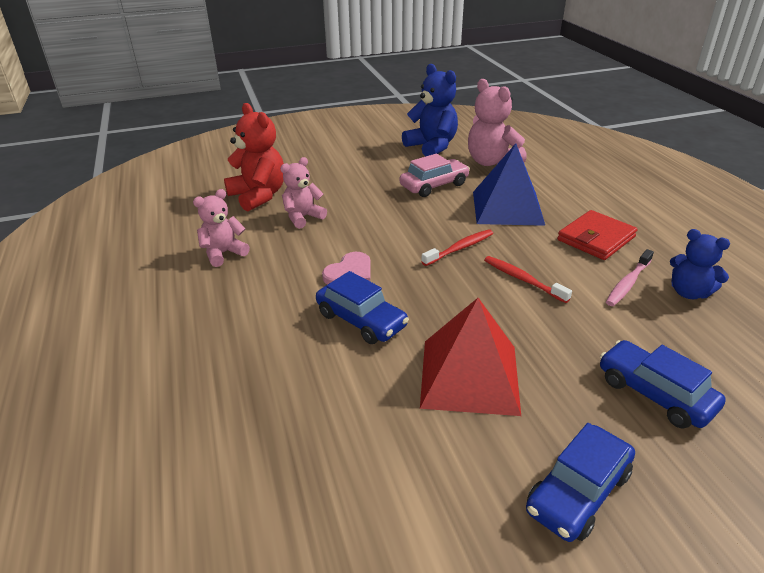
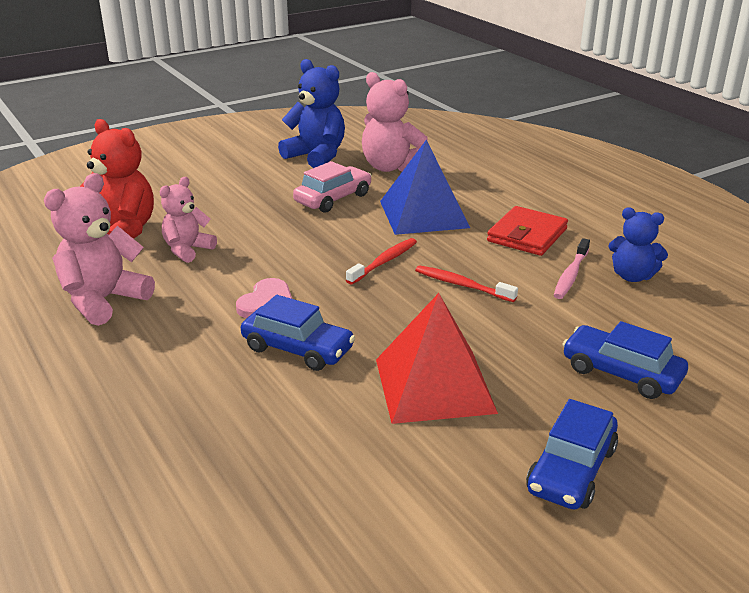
camera: 15 degrees left, 5 degrees down
pink teddy bear [193,189,250,267] -> pink teddy bear [44,173,155,326], size x1.57

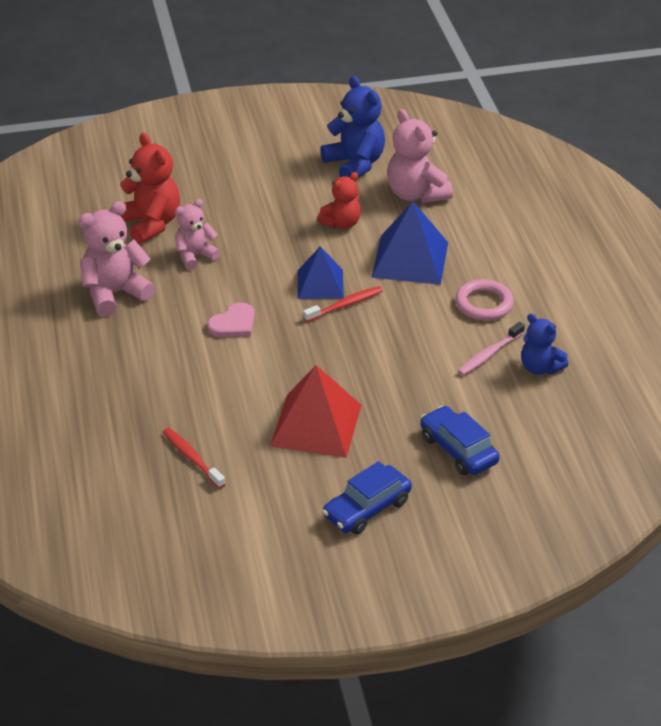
camera: 20 degrees right, 10 degrees up
blue car [241,295,355,371] -> none
pink car [293,161,372,213] -> red teddy bear [317,172,361,229]
red toothbrush [415,265,518,302] -> red toothbrush moved to [163,428,226,489]
red wallet [487,206,568,256] -> pink ring [455,279,514,321]
none -> blue pyramid [298,246,344,299]

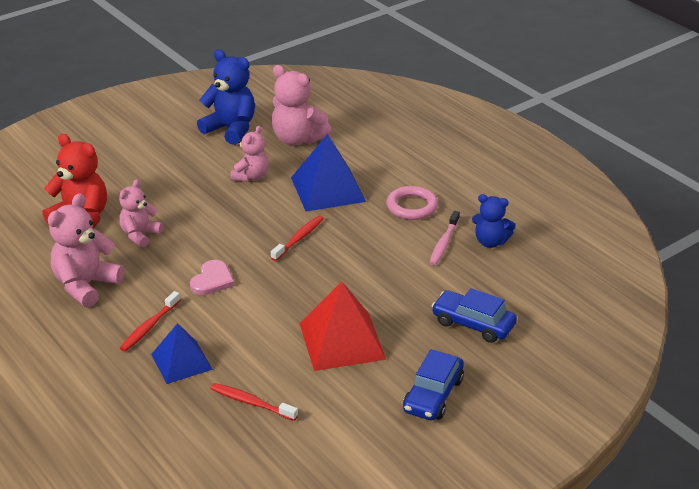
camera: 25 degrees left, 5 degrees down
blue pyramid [298,246,344,299] -> blue pyramid moved to [151,323,213,384]
red teddy bear [317,172,361,229] -> pink teddy bear [230,126,269,182]
none -> red toothbrush [120,291,180,352]

